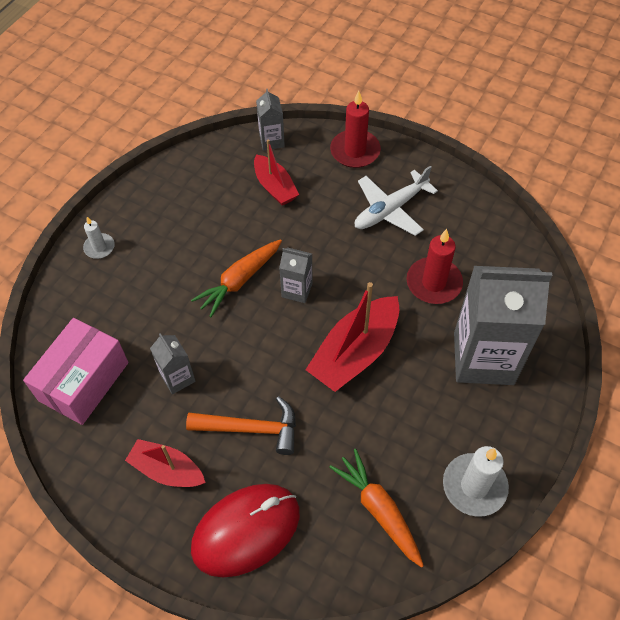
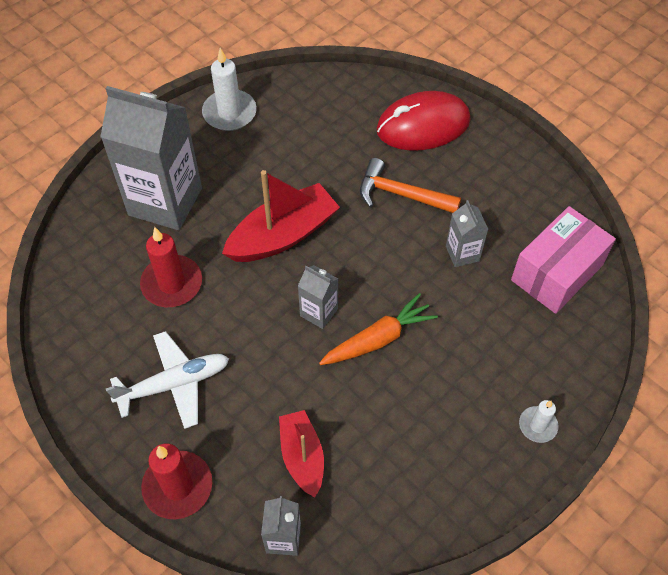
camera: 165 degrees left, 0 degrees up
red boat [125,439,206,487] -> none
orange carrot [329,449,424,568] -> none

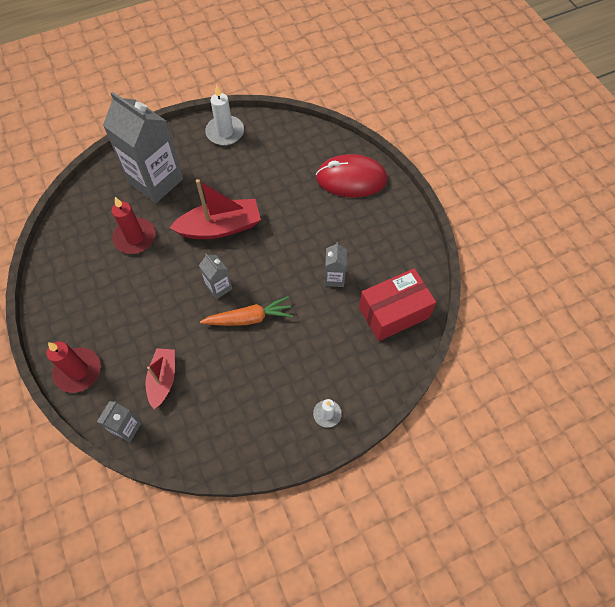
camera: 20 degrees right, 5 degrees up
white plane [106,331,229,429] -> none
orange hammer [360,158,461,213] -> none
pink box [511,206,616,314] -> red box [359,268,436,341]

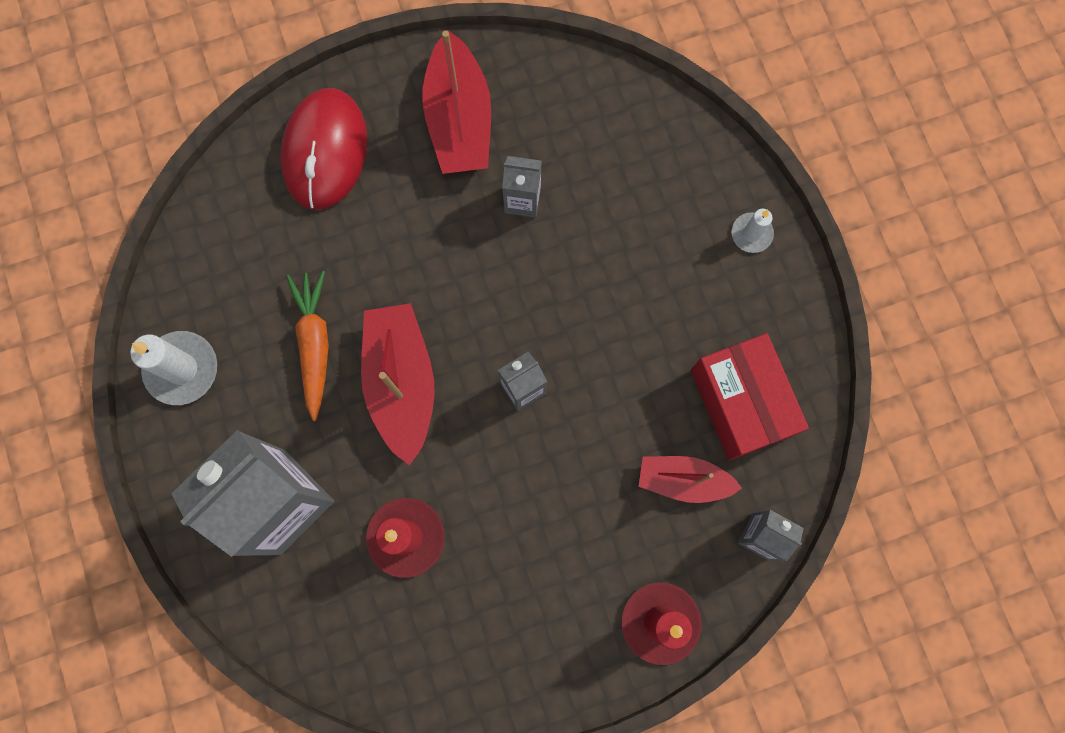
camera: 85 degrees left, 15 degrees up
orange carrot [200,296,293,326] -> orange carrot moved to [286,271,329,421]
red box [359,268,436,341] -> red box moved to [691,333,809,460]
none -> red boat [422,30,491,174]

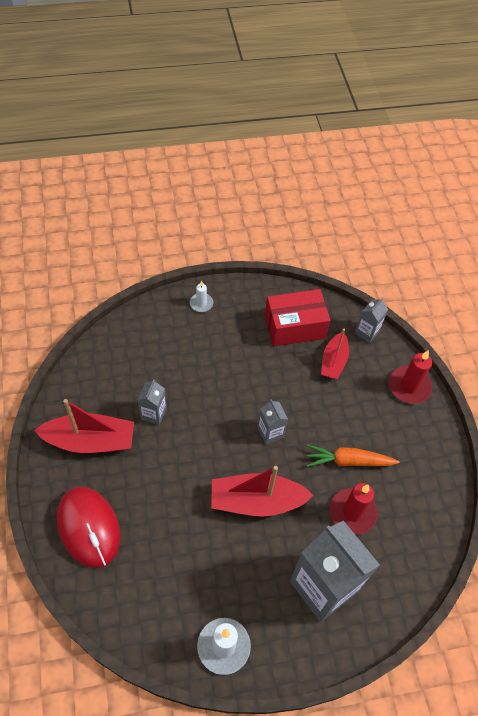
camera: 85 degrees left, 20 degrees down
red mouse [280,88,368,210] -> red mouse turned 45 degrees clockwise [57,486,120,568]
orange carrot [286,271,329,421] -> orange carrot moved to [306,445,400,467]

